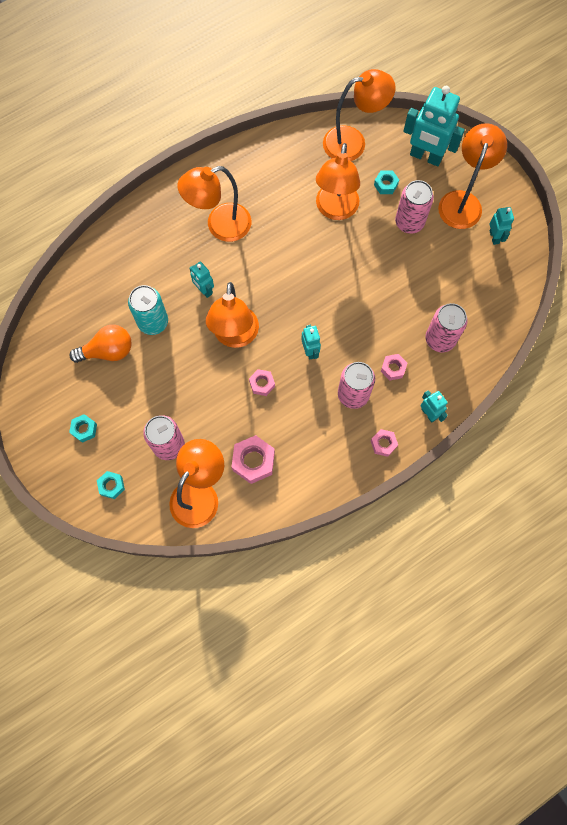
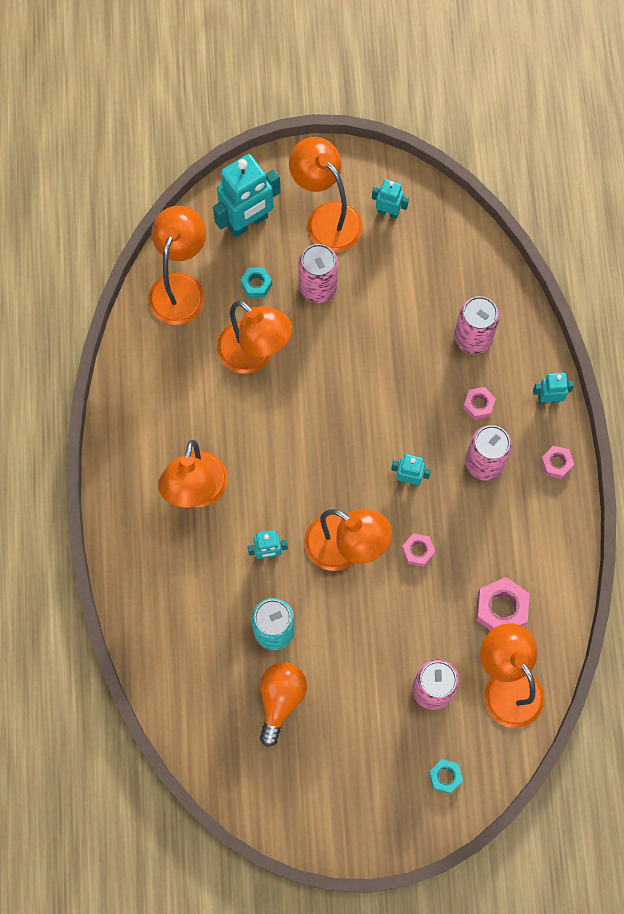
camera: 60 degrees left, 0 degrees up
turquoise nut [69,414,97,443] -> none

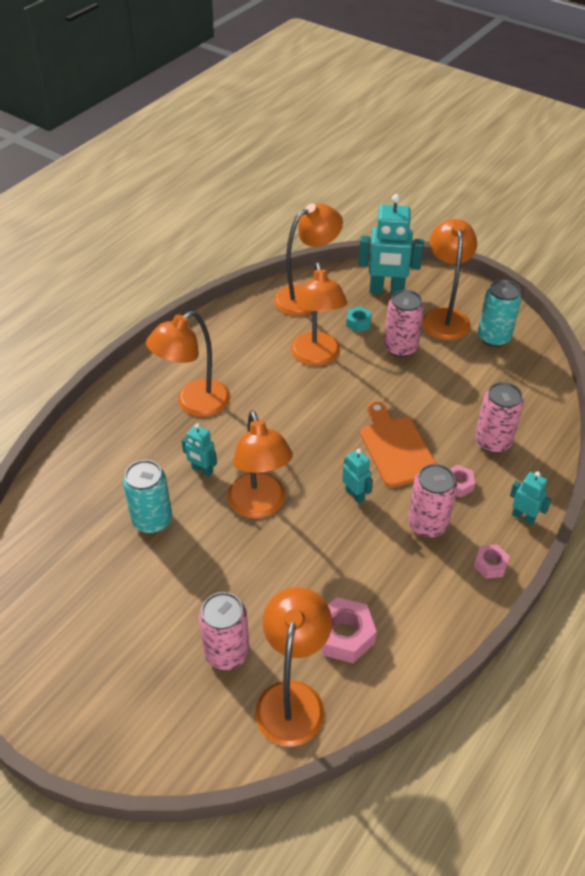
camera: 40 degrees right, 25 degrees down
orange light bulb [260,662,307,747] -> none
turquoise robot [372,179,409,219] -> turquoise can [478,280,522,347]
pink nut [402,533,435,567] -> none
turquoise nut [429,759,463,794] -> none
none -> orange cutting board [360,401,437,488]

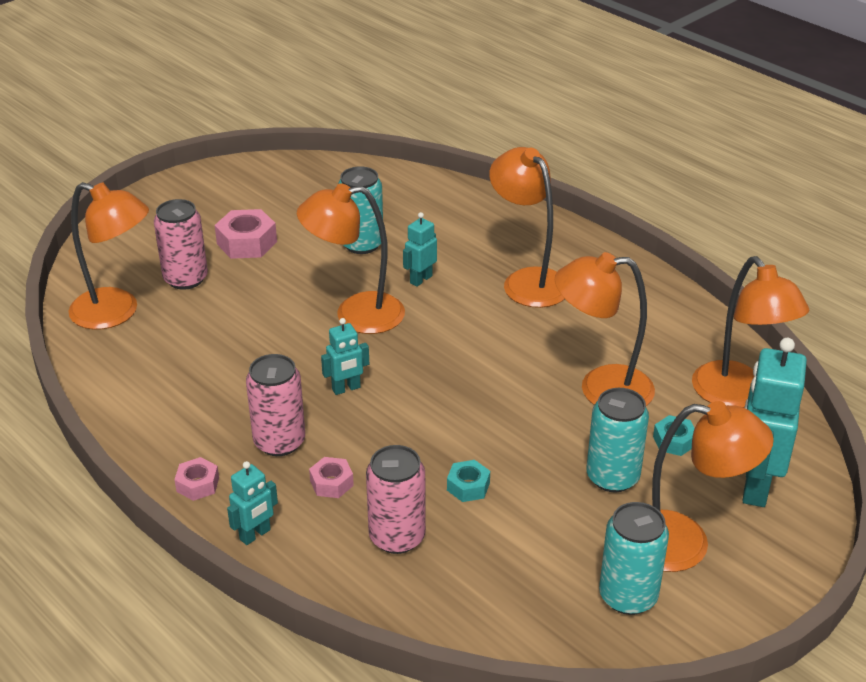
camera: 100 degrees right, 10 degrees down
pink nut [321,597,377,663] -> pink nut moved to [215,209,277,259]
orange cutting board [360,401,437,488] -> none
pink can [384,290,424,357] -> turquoise can [586,388,649,492]
none -> turquoise nut [447,460,490,502]

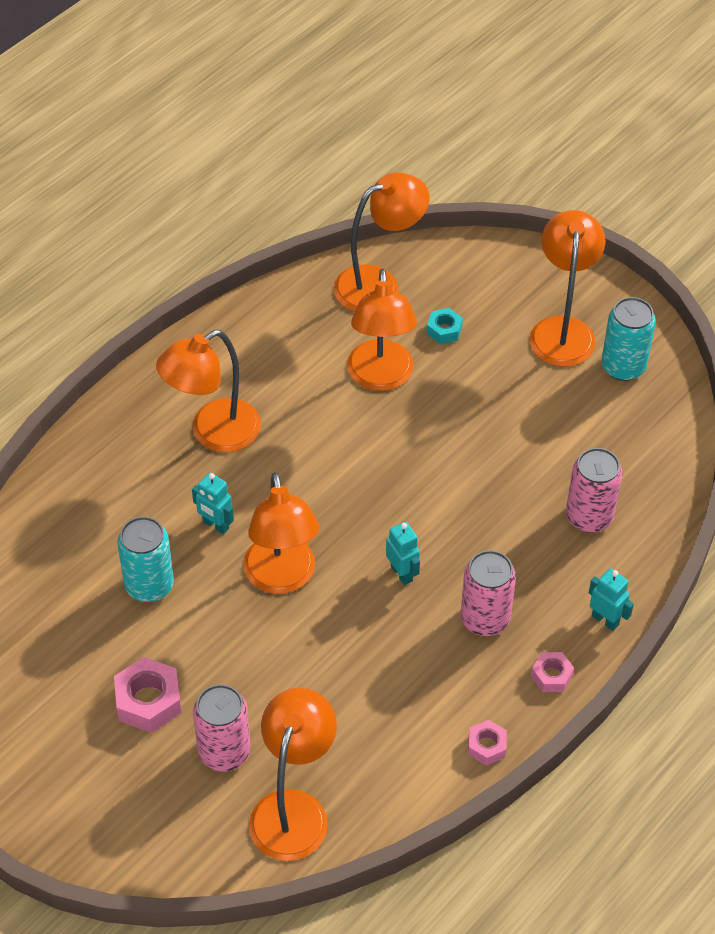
camera: 95 degrees left, 15 degrees up
pink nut [309,457,354,498] -> pink nut moved to [468,720,507,766]
turquoise nut [447,460,490,502] -> none
turquoise can [586,388,649,492] -> none
turquoise robot [742,338,807,507] -> none

